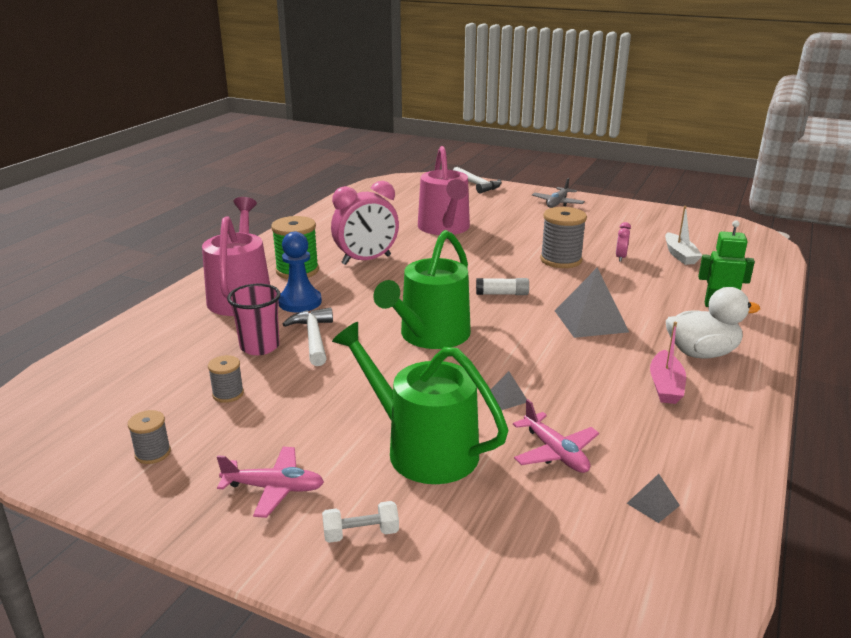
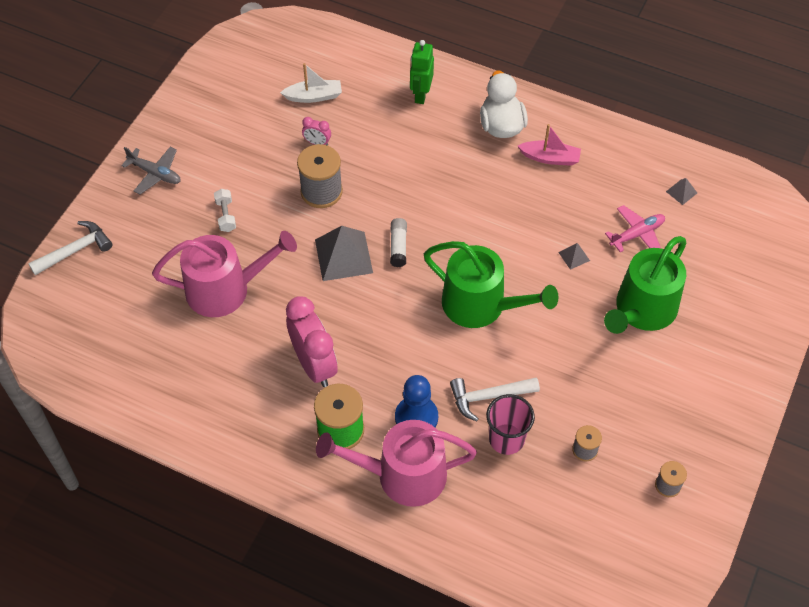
camera: 90 degrees left, 30 degrees up
pink plane [217,447,324,518] -> none
white dumbbell [322,501,399,543] -> white dumbbell moved to [214,189,236,232]
grey pyramid [555,267,629,338] -> grey pyramid moved to [315,226,373,281]

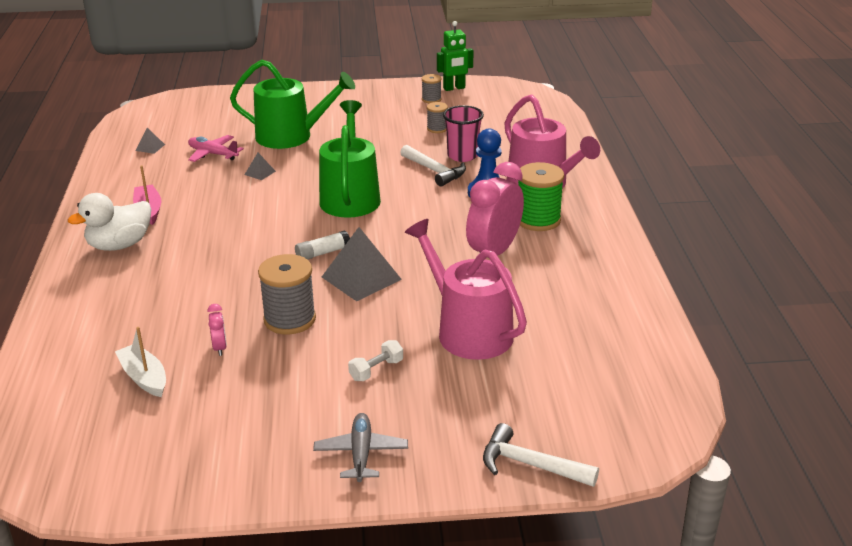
camera: 120 degrees left, 25 degrees down
green robot [410,40,434,104] -> green robot moved to [437,21,474,91]

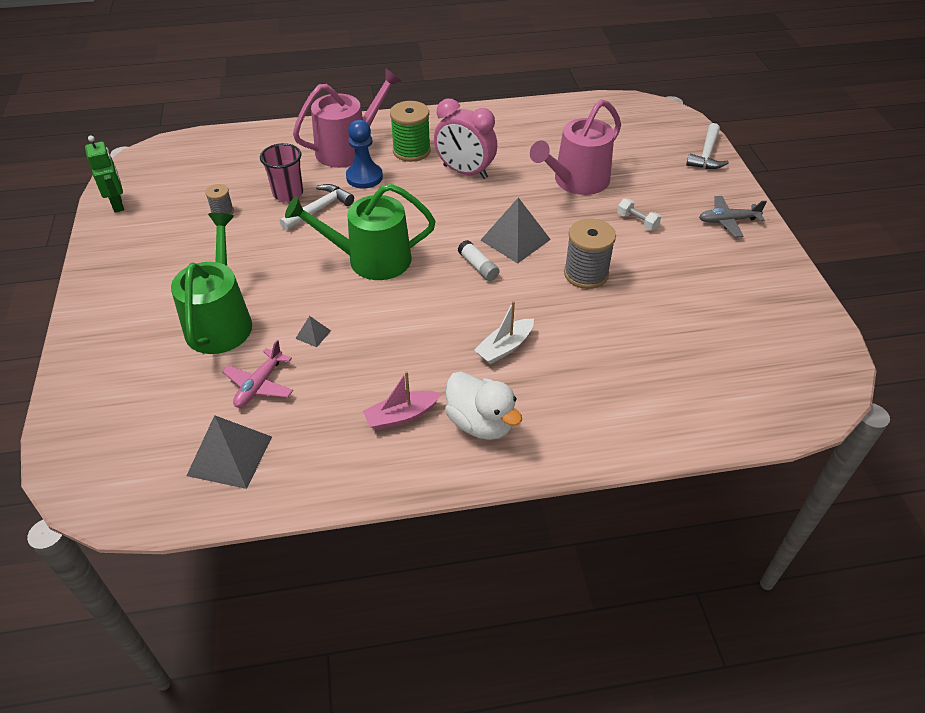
camera: 95 degrees left, 15 degrees up
white boat [115,327,166,397] -> white boat moved to [474,301,534,364]
grey pyramid [136,128,165,154] -> grey pyramid [186,415,272,489], size x2.18
pink clock [207,304,227,356] -> none
grey spool [422,74,442,103] -> none

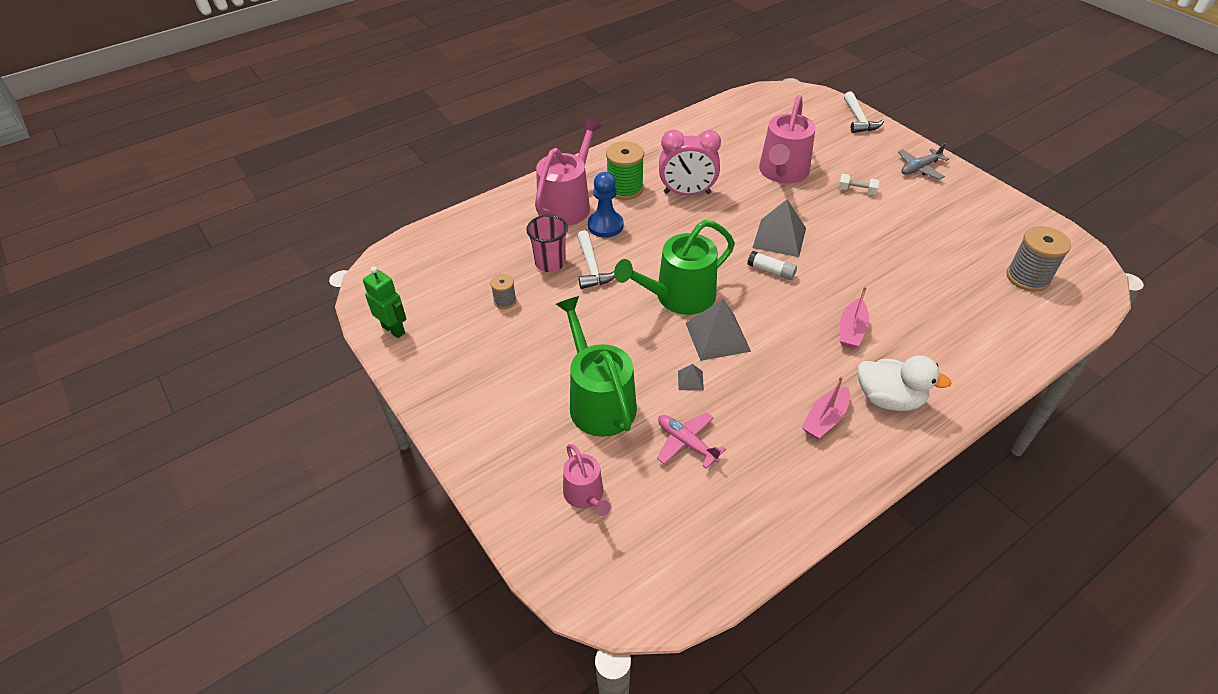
camera: 25 degrees left, 0 degrees up
grey pyramid [186,415,272,489] -> grey pyramid moved to [686,299,751,361]
pink plane [222,340,293,408] -> pink plane turned 135 degrees clockwise [657,412,726,469]
white hammer [279,184,354,231] -> white hammer turned 150 degrees clockwise [577,230,615,289]
white boat [474,301,534,364] -> pink boat [840,286,869,349]
grey spool [564,219,616,289] -> grey spool moved to [1007,226,1071,292]
none -> pink watering can [563,444,611,516]

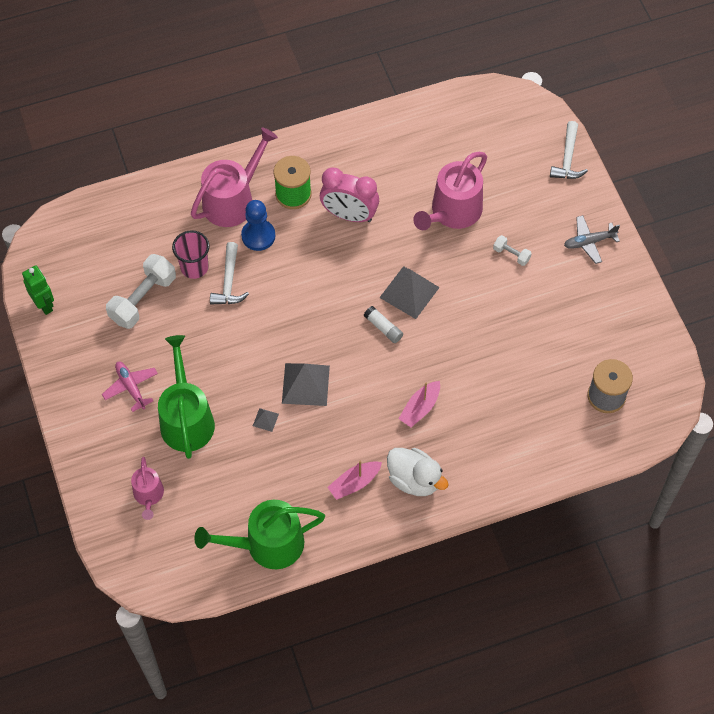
camera: 15 degrees right, 15 degrees up
grey spool [490,274,517,309] -> white dumbbell [106,254,176,329]
green watering can [614,220,735,315] -> green watering can moved to [194,500,325,569]
pink plane [657,412,726,469] -> pink plane moved to [102,362,158,412]

